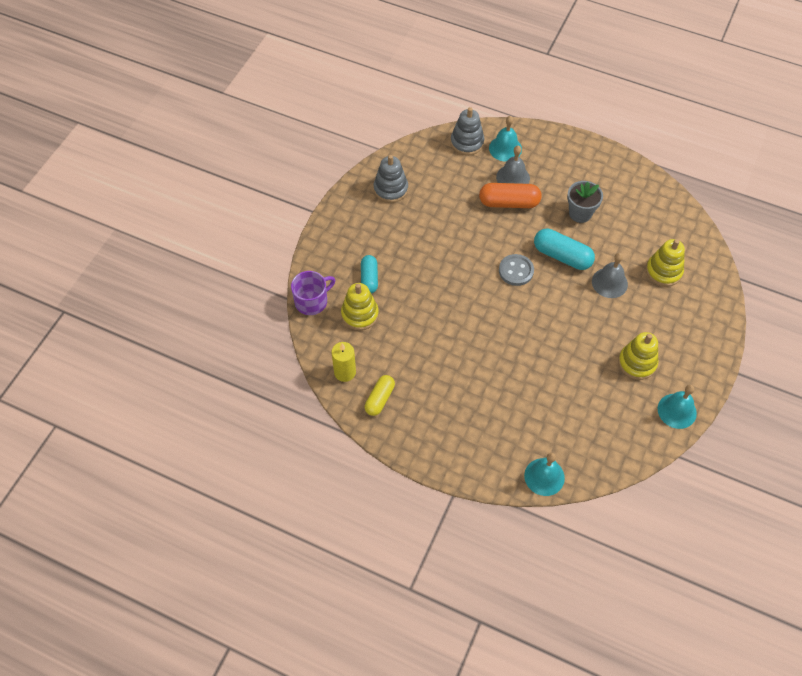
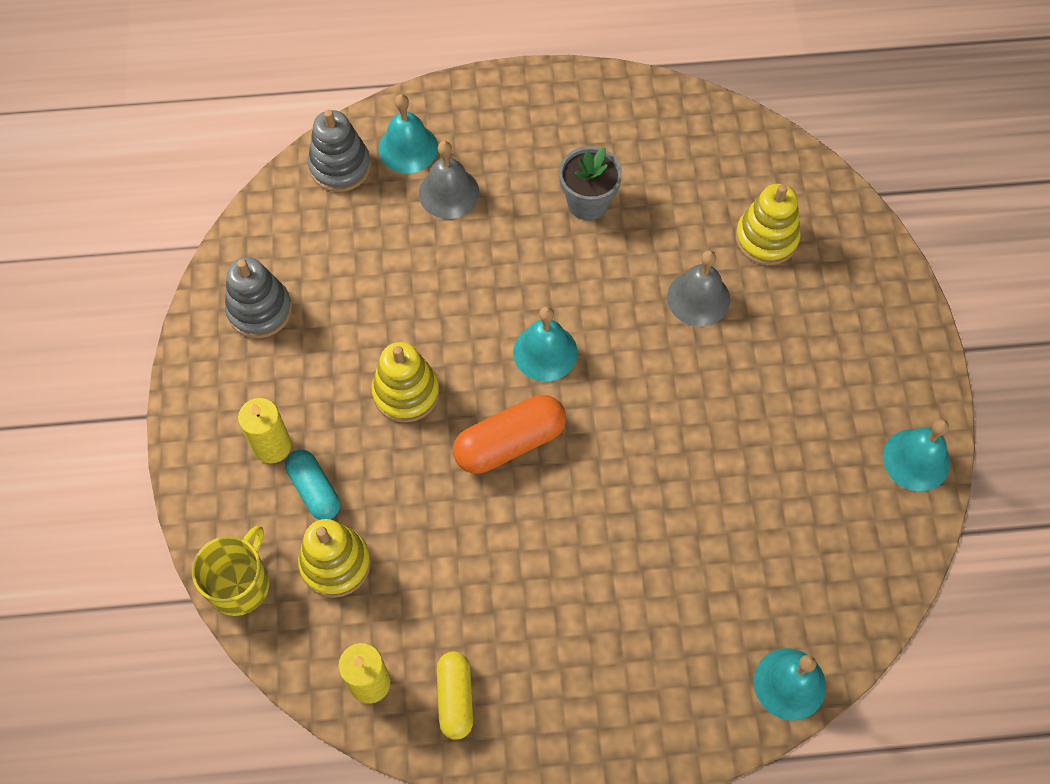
camera: 30 degrees left, 5 degrees up
purple mug [291,271,335,315] -> yellow mug [192,526,269,616]
orange capsule [479,183,542,208] -> orange capsule moved to [453,395,566,474]
grey button [499,254,534,286] -> turquoise bell [513,306,578,381]
turquoise capsule [534,229,595,270] -> none
yellow stacking toy [618,332,658,380] -> yellow stacking toy moved to [371,342,440,423]
none -> yellow candle [238,398,291,464]

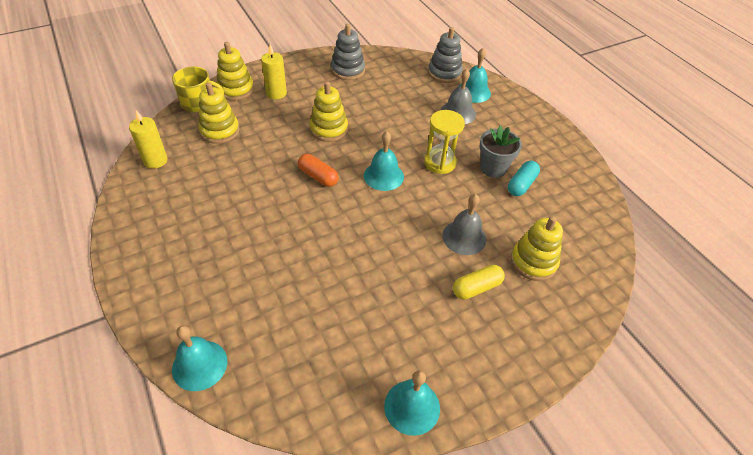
camera: 65 degrees right, 15 degrees down
turquoise capsule [285,449,340,520] -> turquoise capsule moved to [508,161,540,196]
yellow capsule [437,651,473,740] -> yellow capsule moved to [453,265,505,300]
orange capsule [453,395,566,474] -> orange capsule [298,154,339,187], size x0.66
none -> yellow stacking toy [216,42,254,100]
none -> yellow hourglass [424,110,465,174]

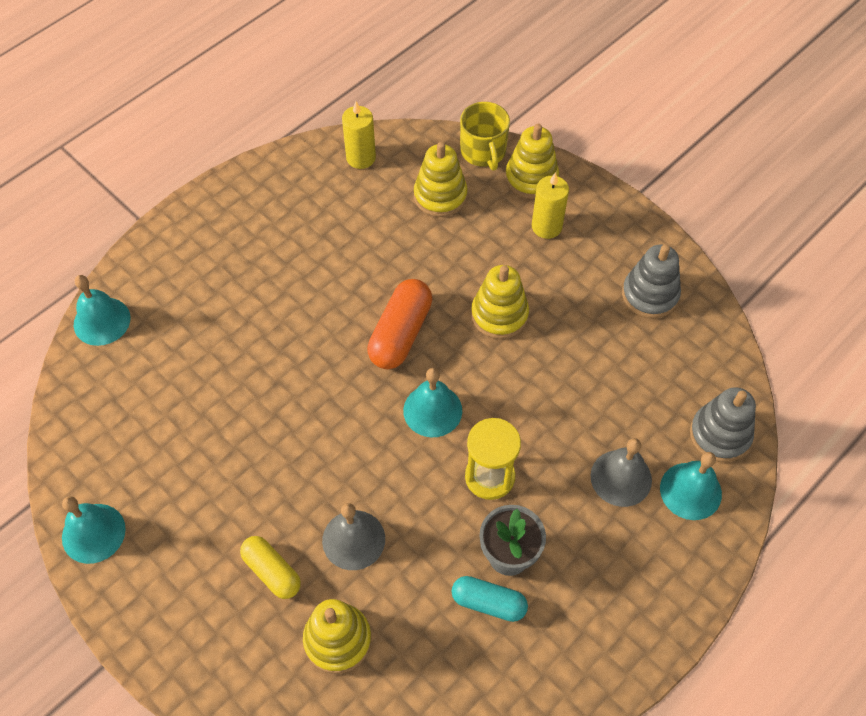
camera: 75 degrees right, 10 degrees up
orange capsule [298,154,339,187] -> orange capsule [367,279,432,369], size x1.52

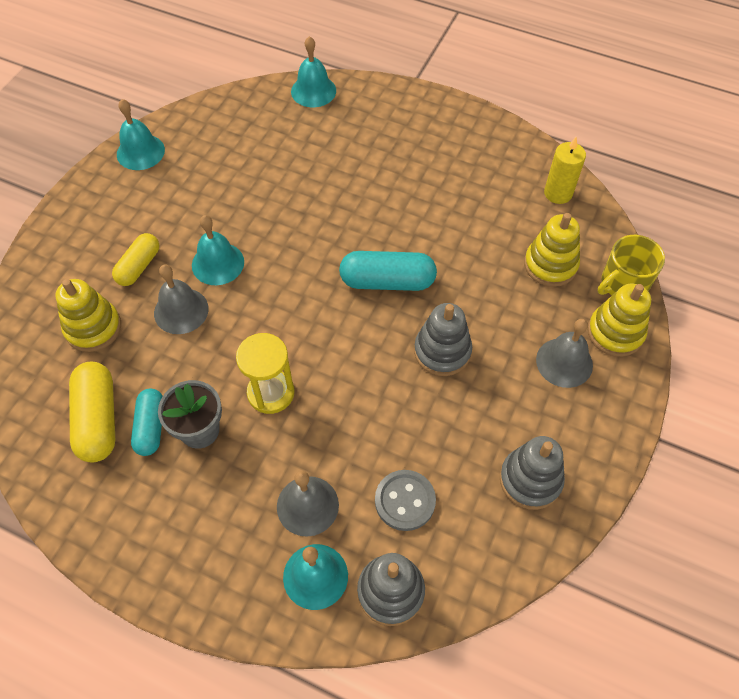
camera: 70 degrees right, 0 degrees up
orange capsule [367,279,432,369] -> turquoise capsule [339,251,437,291]
turquoise bell [403,368,462,437] -> turquoise bell moved to [192,215,244,285]
yellow stacking toy [471,265,529,339] -> grey stacking toy [414,303,472,376]
yellow candle [532,172,569,239] -> grey bell [536,319,593,388]
none -> yellow capsule [69,362,115,463]
none -> grey button [375,470,436,531]

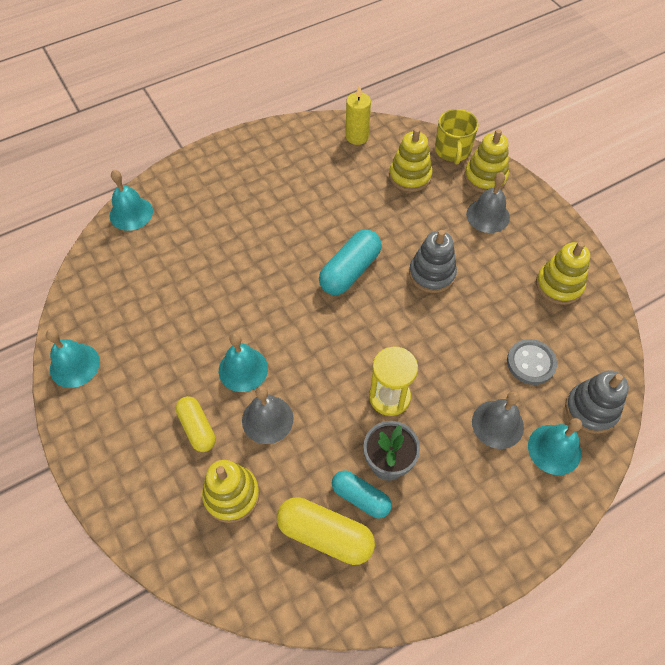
camera: 55 degrees left, 0 degrees up
grey stacking toy [500,436,565,510] -> yellow stacking toy [536,242,590,305]

